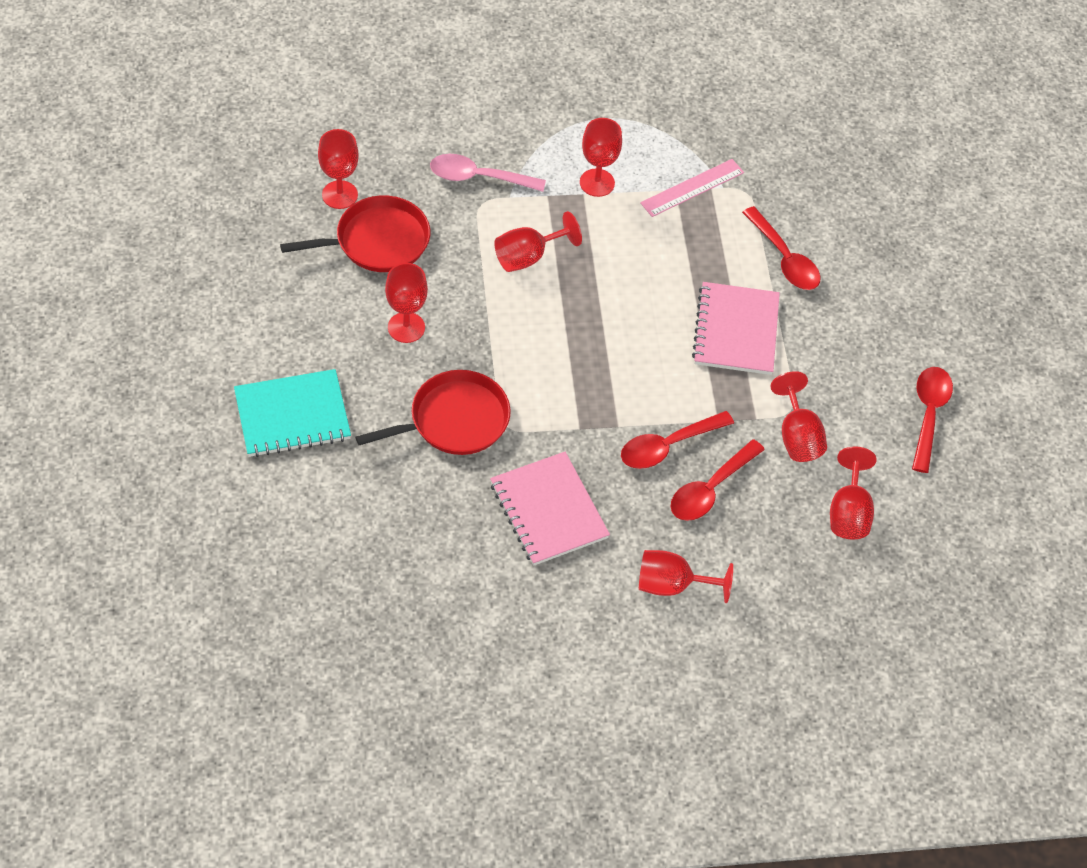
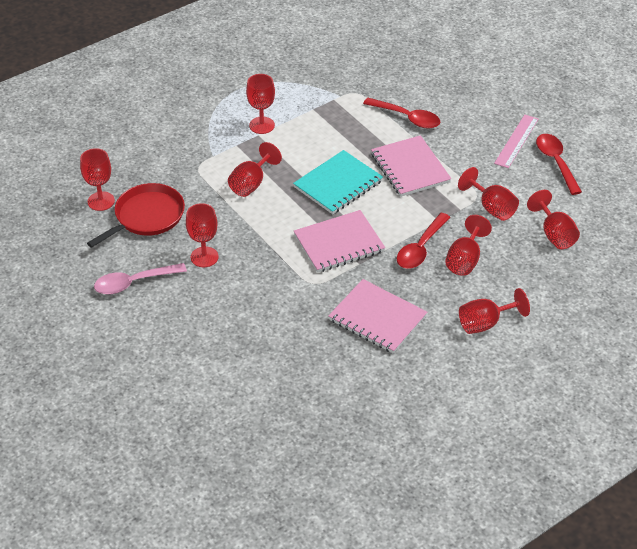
camera: 25 degrees left, 10 degrees down
turquoise notebook [234,369,351,457] -> turquoise notebook moved to [293,150,383,214]
red pan [356,370,511,455] -> none
pink spoon [430,154,546,192] -> pink spoon moved to [94,263,187,294]
pink ruler [640,159,744,217] -> pink ruler moved to [494,114,538,168]
red spoon [671,439,765,521] -> red goblet [445,215,492,276]
none -> pink notebook [294,210,385,273]

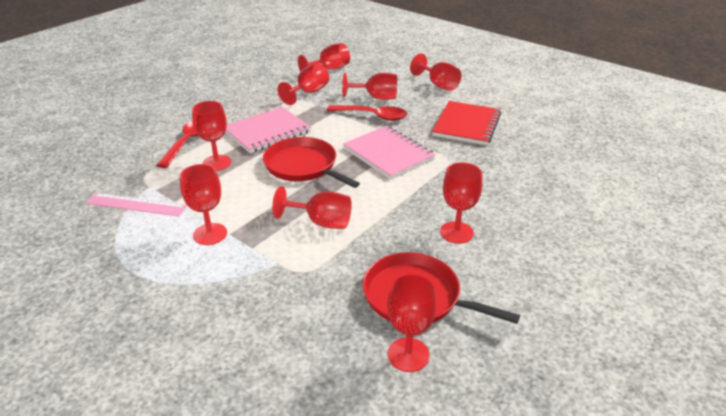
camera: 105 degrees left, 10 degrees down
pink spoon [94,263,187,294] -> none
turquoise notebook [293,150,383,214] -> red pan [263,137,360,188]
pink notebook [328,279,427,354] -> red notebook [432,101,501,145]
pink ruler [494,114,538,168] -> pink ruler moved to [86,193,187,217]
red spoon [536,134,582,195] -> none
none -> red goblet [192,101,231,171]

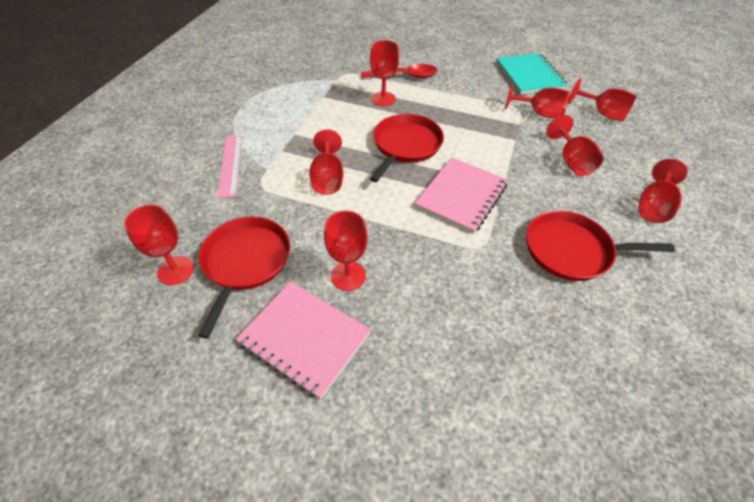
camera: 70 degrees right, 15 degrees up
pink ruler [86,193,187,217] -> pink ruler moved to [217,135,242,198]
red goblet [180,164,227,245] -> none
pink notebook [225,107,311,153] -> pink notebook moved to [236,281,371,399]
red spoon [327,105,408,121] -> none
red notebook [432,101,501,145] -> red pan [526,211,675,281]
none -> turquoise notebook [496,53,568,95]

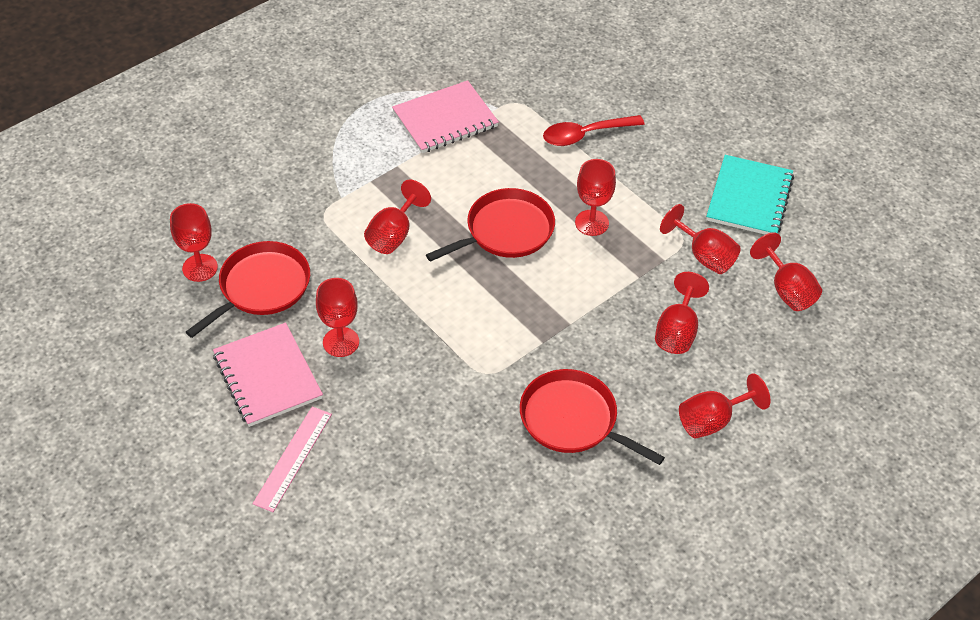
camera: 30 degrees right, 0 degrees up
pink ruler [217,135,242,198] -> pink ruler moved to [253,407,332,512]
red spoon [361,64,438,78] -> red spoon turned 135 degrees clockwise [543,115,645,146]
red goblet [370,40,399,106] -> red goblet moved to [575,159,616,236]
pink notebook [414,157,508,234] -> pink notebook moved to [392,80,499,153]

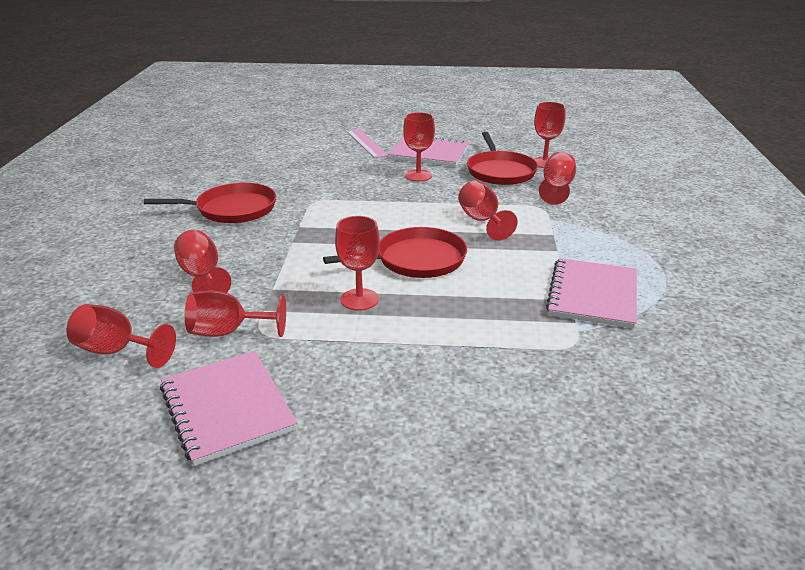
camera: 135 degrees right, 20 degrees down
red pan [426,188,555,262] -> red pan turned 120 degrees counterclockwise [323,227,467,278]
red spoon [543,115,645,146] -> none
red goblet [679,373,771,438] -> red goblet moved to [539,152,576,205]
turquoise notebook [706,155,794,235] -> pink notebook [160,351,298,466]

